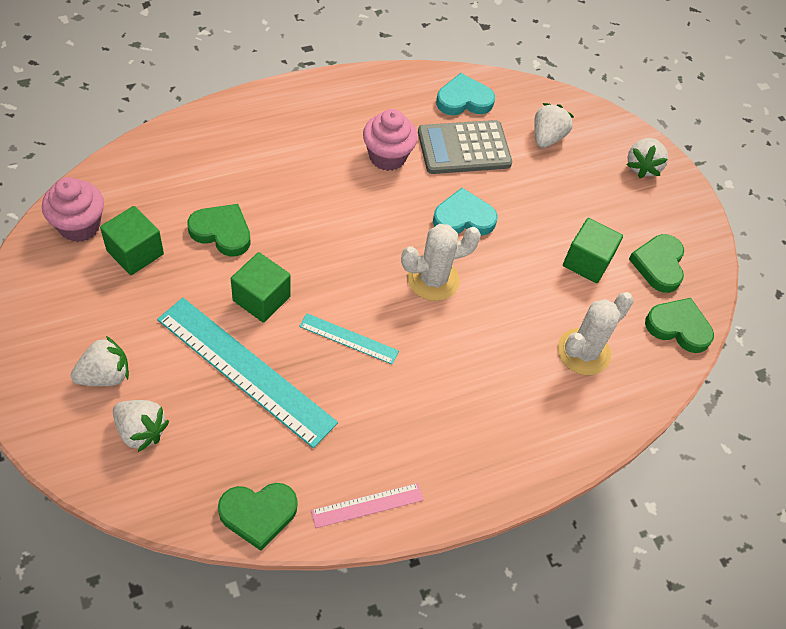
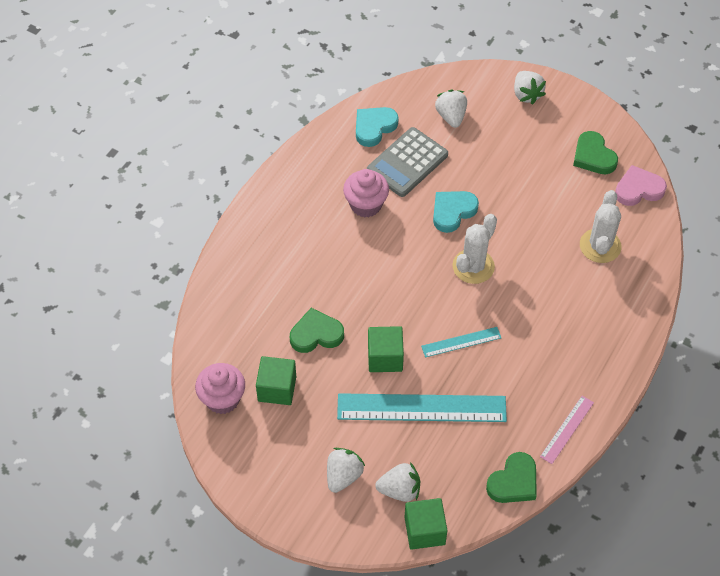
camera: 30 degrees left, 0 degrees up
green cube [563,218,623,283] -> green cube moved to [404,498,448,550]
green heart [645,298,714,353] -> pink heart [615,165,667,206]

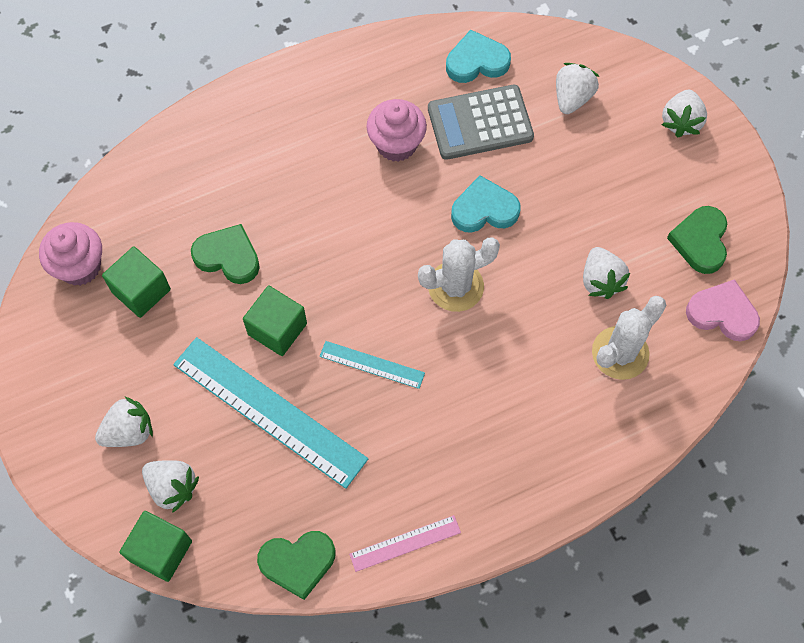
camera: 35 degrees right, 10 degrees up
none -> white strawberry [583,247,630,299]

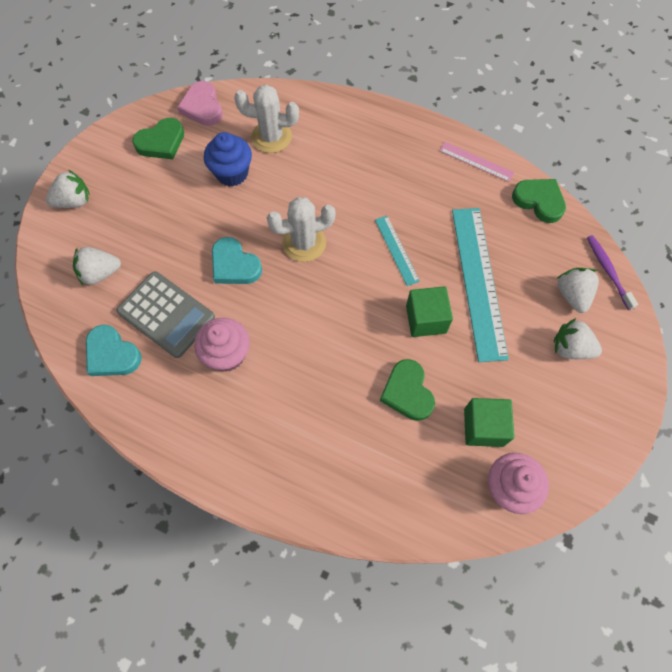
camera: 130 degrees left, 0 degrees up
green cube [119,511,192,582] -> purple toothbrush [587,235,638,310]
white cactus [418,238,500,312] -> white cactus turned 45 degrees counterclockwise [267,197,336,262]
white strawberry [583,247,630,299] -> blue cupcake [204,132,252,186]

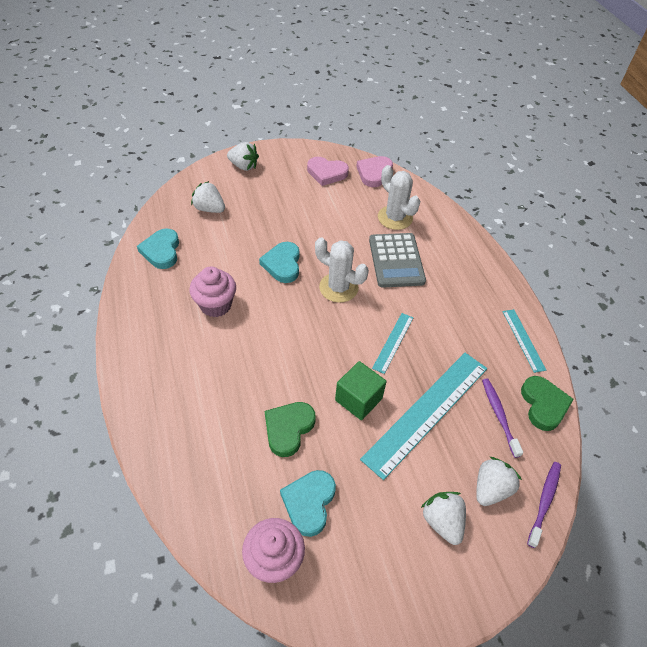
camera: 45 degrees right, 15 degrees down
grey calculator [116,271,215,358] -> grey calculator moved to [369,233,426,288]
green heart [132,118,184,159] -> pink heart [307,157,349,186]
blue cupcake [204,132,252,186] -> none
pink ruler [440,142,514,182] -> turquoise ruler [503,309,546,373]
green cube [464,398,514,447] -> turquoise heart [280,470,336,537]
none -> purple toothbrush [482,378,523,458]

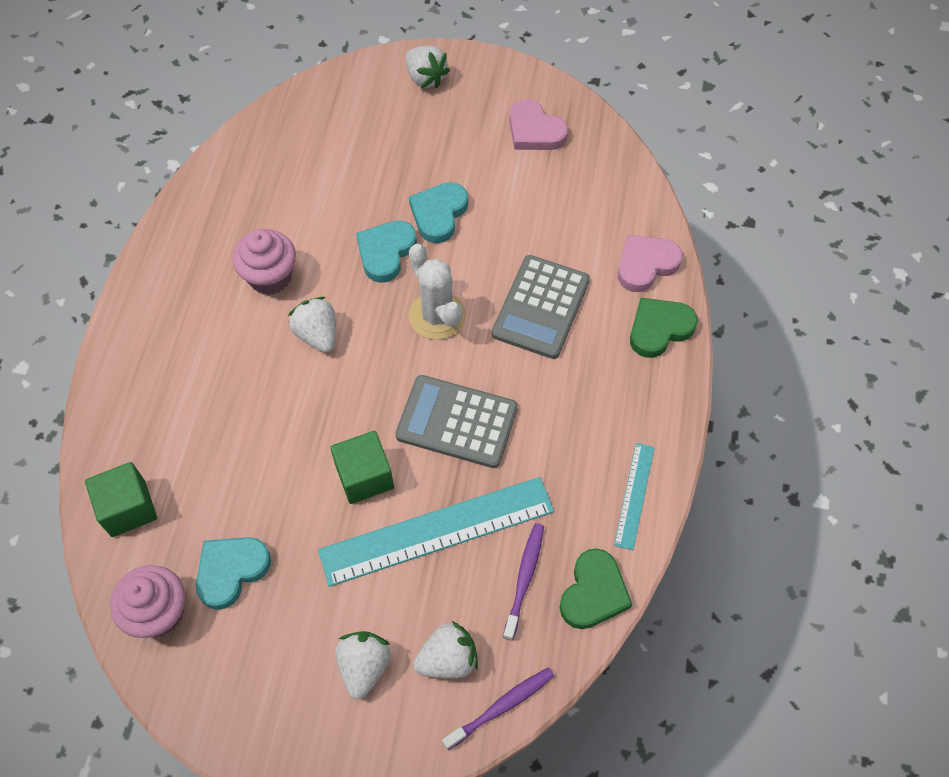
camera: 30 degrees right, 10 degrees up
turquoise heart [137,229,179,269] -> turquoise heart moved to [409,182,468,243]
white strawberry [191,181,225,213] -> white strawberry moved to [288,297,336,353]
green heart [265,402,316,457] -> green heart moved to [630,298,698,358]
pink heart [356,156,393,187] -> pink heart moved to [618,235,683,292]
turquoise ruler [372,313,413,374] -> grey calculator [395,375,518,468]
white cactus [378,165,420,230] -> none
none -> green cube [85,462,157,537]

